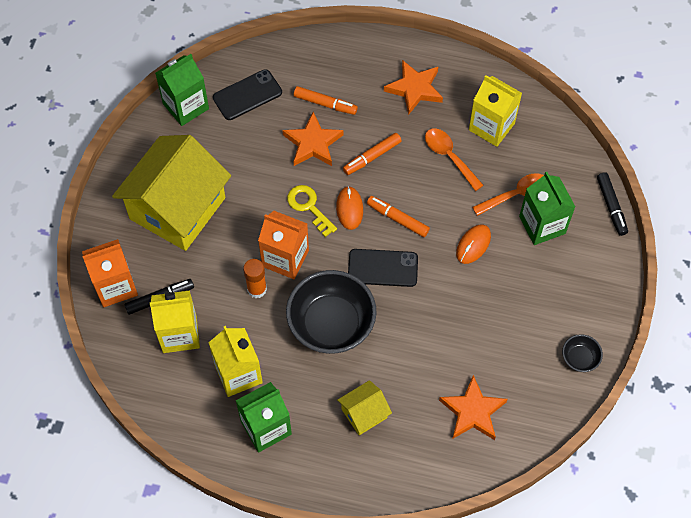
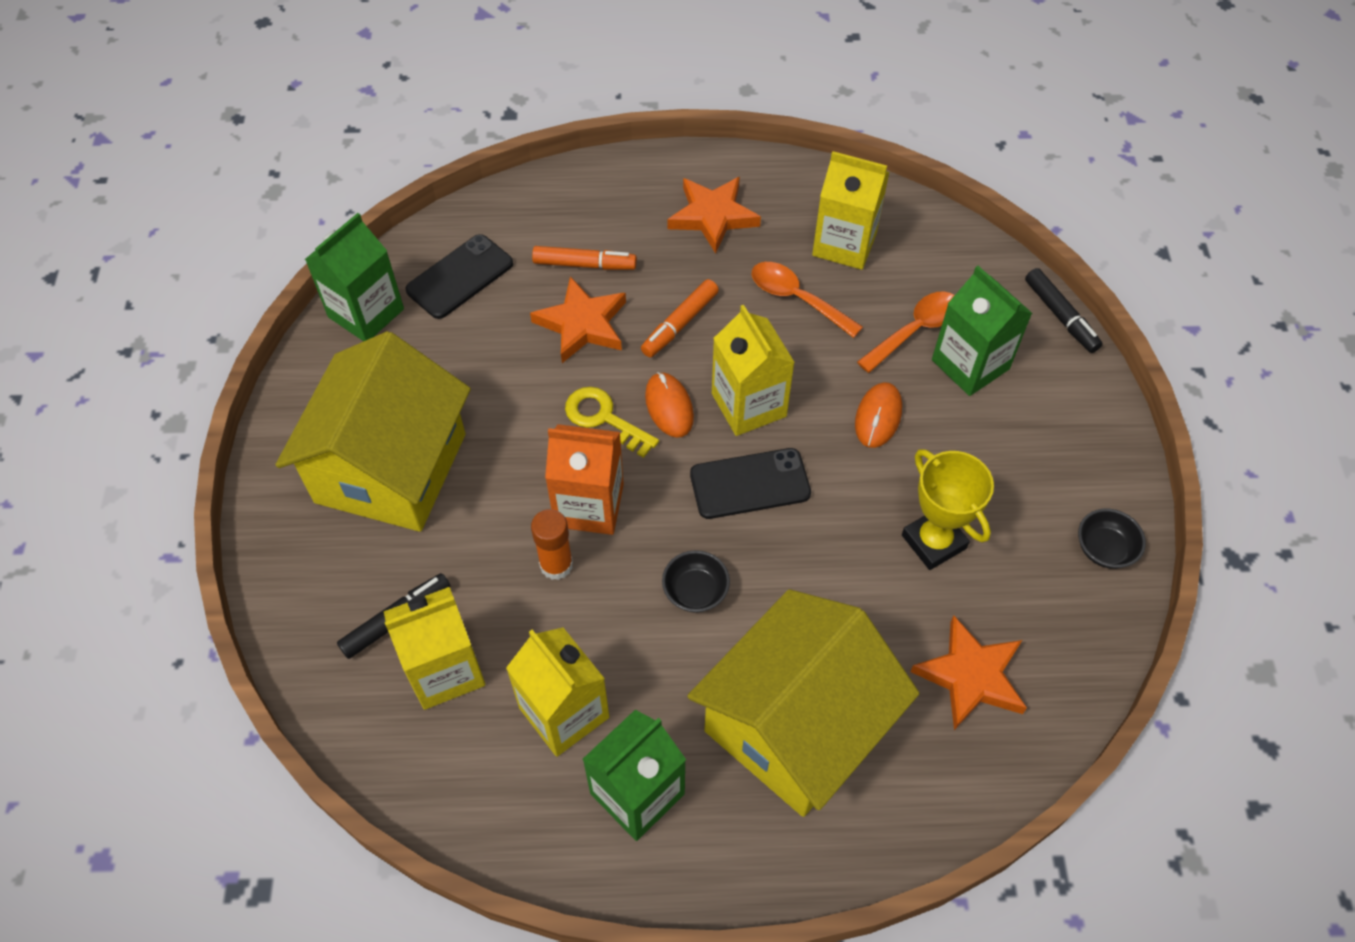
camera: 15 degrees left, 5 degrees down
orange carton [82,239,138,307] -> none
black bowl [286,270,377,354] -> black bowl [662,550,730,613], size x0.45
yellow house [337,380,392,435] -> yellow house [687,589,919,817], size x2.26
orange marker [367,196,430,237] -> yellow carton [712,305,795,436]
none -> yellow trophy [902,449,994,570]

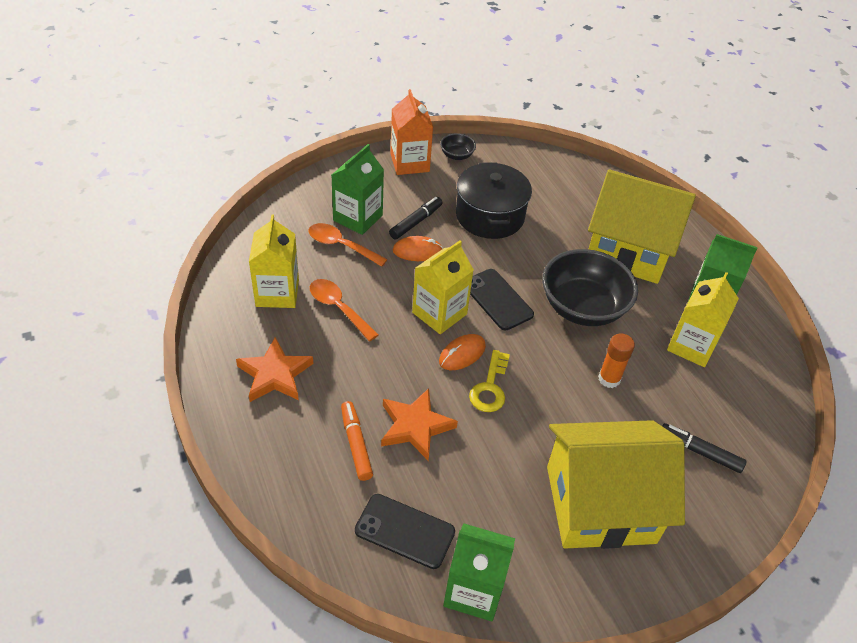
camera: 115 degrees left, 10 degrees down
yellow carton [384,587,485,710] -> none
orange carton [545,424,624,535] -> orange carton moved to [390,89,433,175]
orange marker [641,279,719,358] -> none
black bowl [662,550,730,613] -> black bowl [542,249,638,326], size x2.24
orange spoon [752,262,863,338] -> orange spoon turned 120 degrees clockwise [310,279,378,341]
yellow trophy [902,449,994,570] -> black pot [456,162,532,239]
orange star [910,616,1027,730] -> none
black marker [1025,268,1103,353] -> black marker moved to [389,197,442,239]

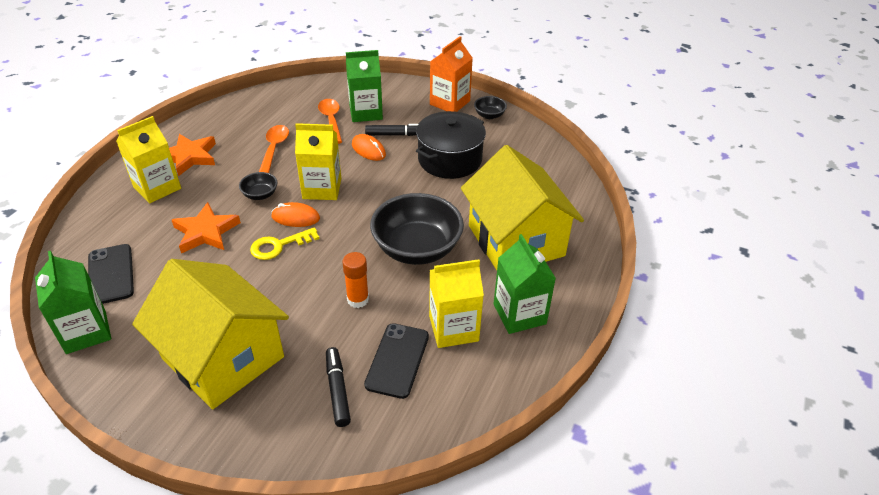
camera: 50 degrees right, 5 degrees down
yellow carton [249,215,299,308] -> yellow carton moved to [116,116,181,203]
orange marker [341,401,373,481] -> none
black phone [470,269,534,330] -> black phone moved to [364,323,429,399]
none -> black bowl [239,172,278,200]

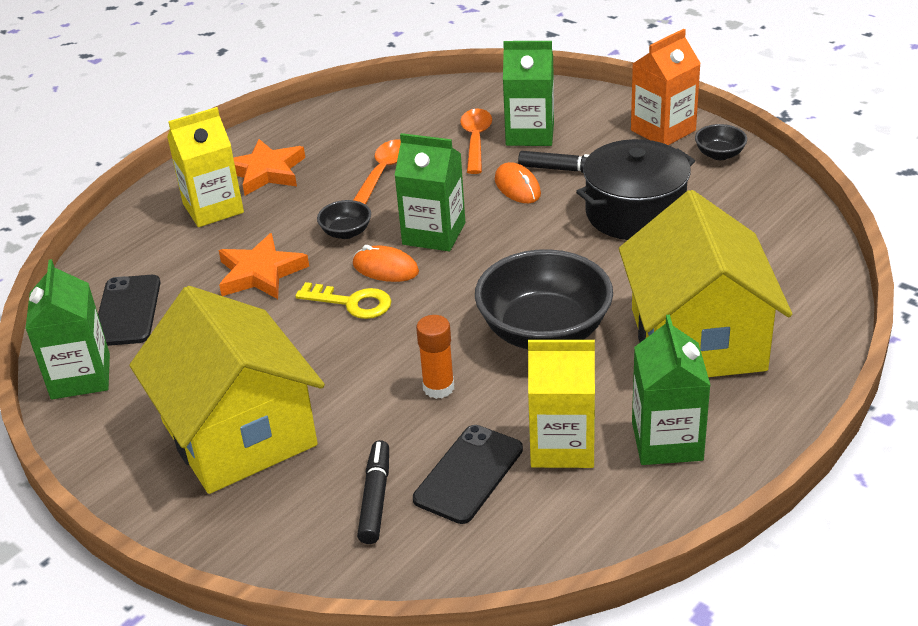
camera: 20 degrees right, 5 degrees down
yellow key [250,227,320,260] -> yellow key turned 150 degrees counterclockwise [295,282,391,319]
yellow carton [295,123,341,200] -> green carton [394,133,465,251]

